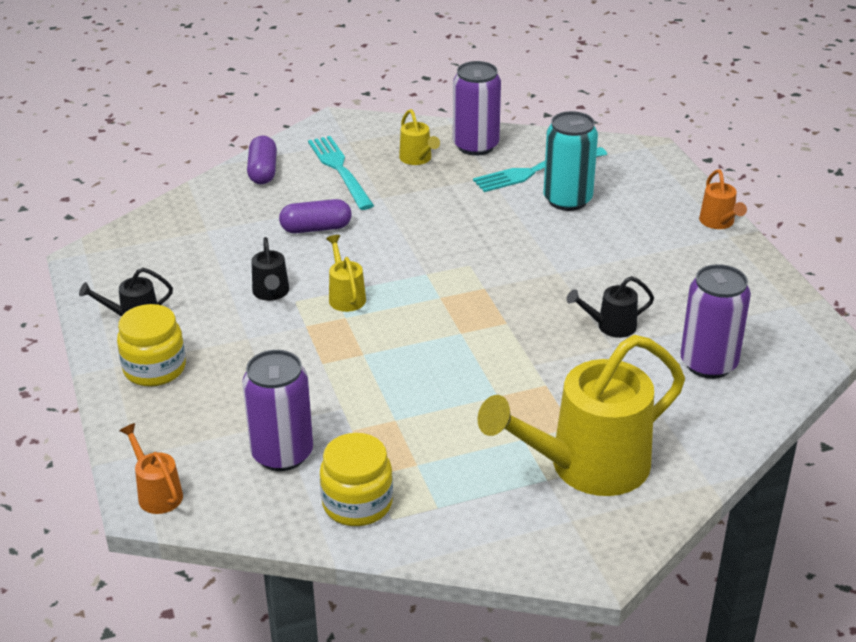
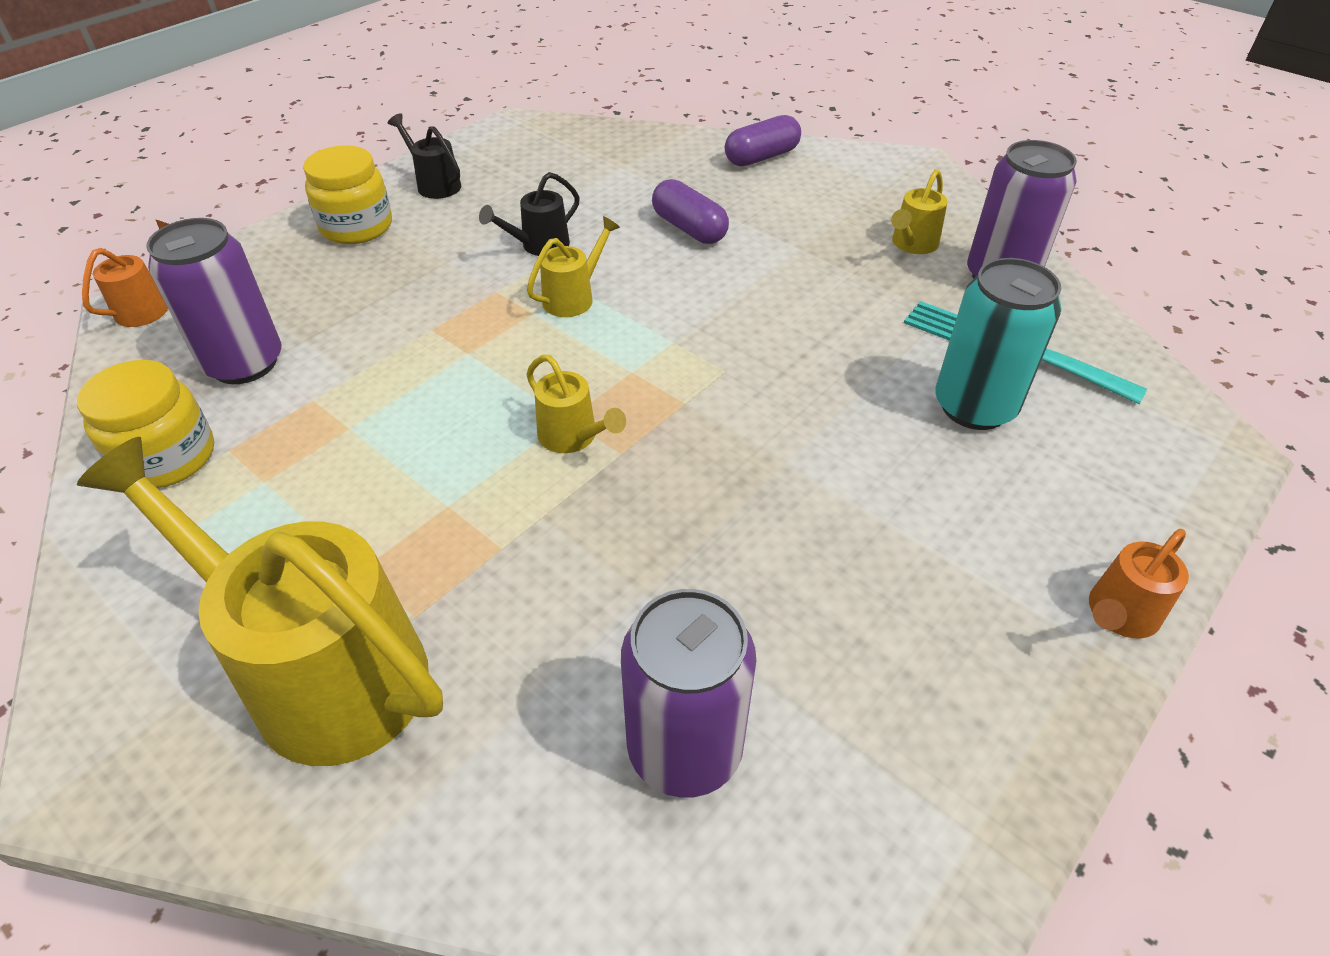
camera: 60 degrees right, 10 degrees up
turquoise fork [308,136,374,210] -> none
black watering can [567,276,654,338] -> none
none -> yellow watering can [526,355,626,453]

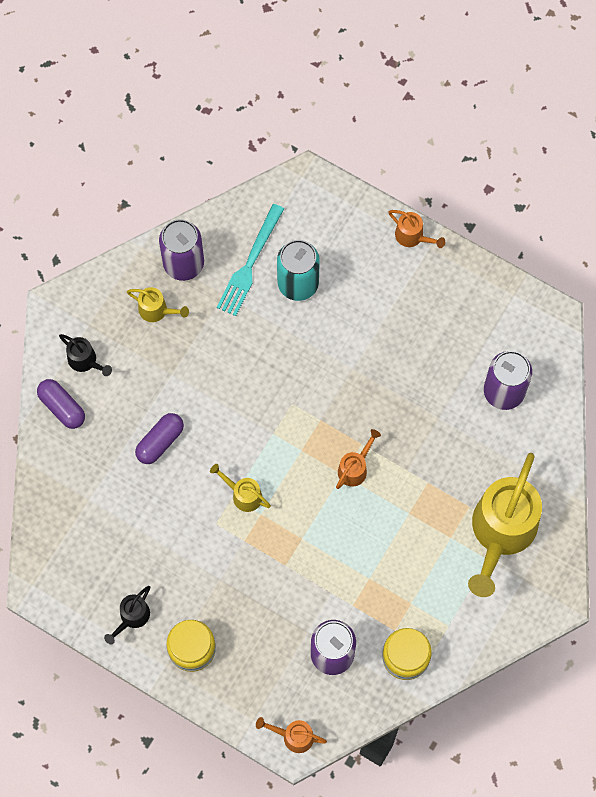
camera: 100 degrees left, 25 degrees up
black watering can [479,172,580,256] -> black watering can moved to [59,334,112,376]
yellow watering can [526,355,626,453] -> orange watering can [336,429,381,489]

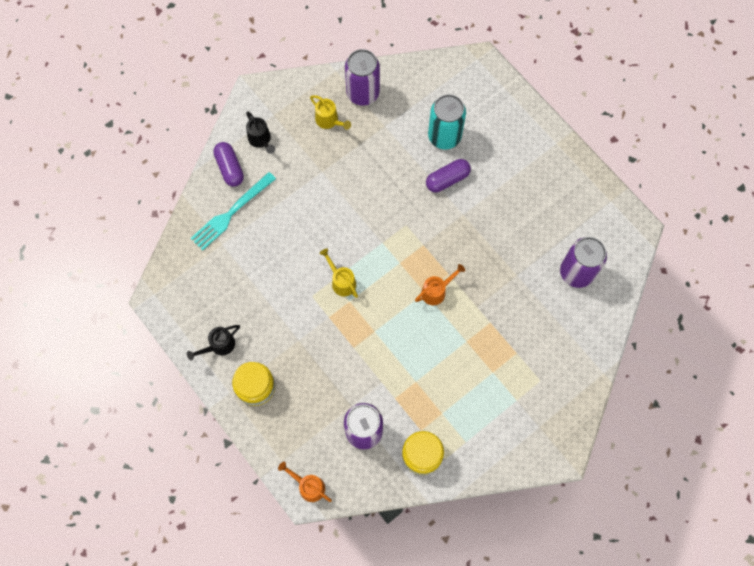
camera: 20 degrees right, 0 degrees up
purple capsule [135,413,184,464] -> purple capsule moved to [426,159,471,192]
turquoise fork [217,204,284,316] -> turquoise fork moved to [190,172,276,251]
orange watering can [389,210,445,248] -> none
yellow watering can [468,453,542,597] -> none

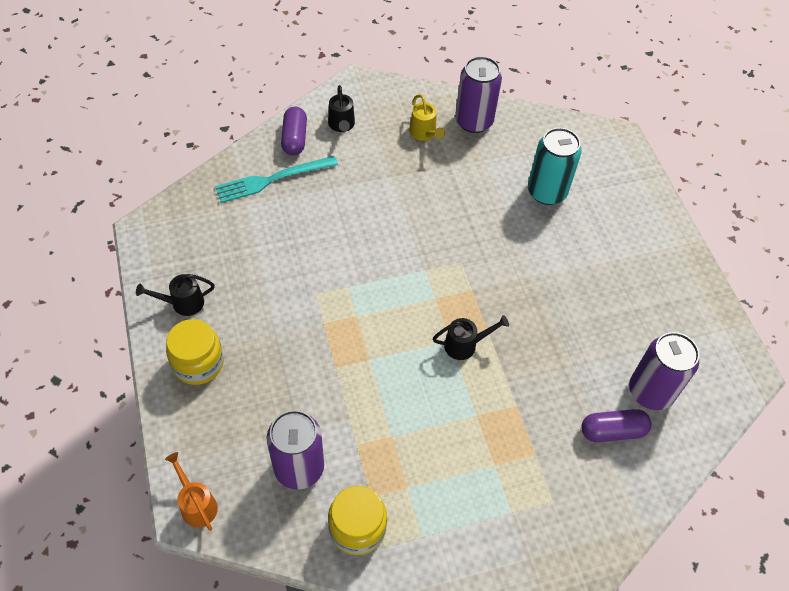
camera: 20 degrees right, 15 degrees down
yellow watering can [320,248,358,298] -> none
orange watering can [415,264,465,305] -> black watering can [433,315,509,360]
purple capsule [426,159,471,192] -> purple capsule moved to [581,409,651,442]

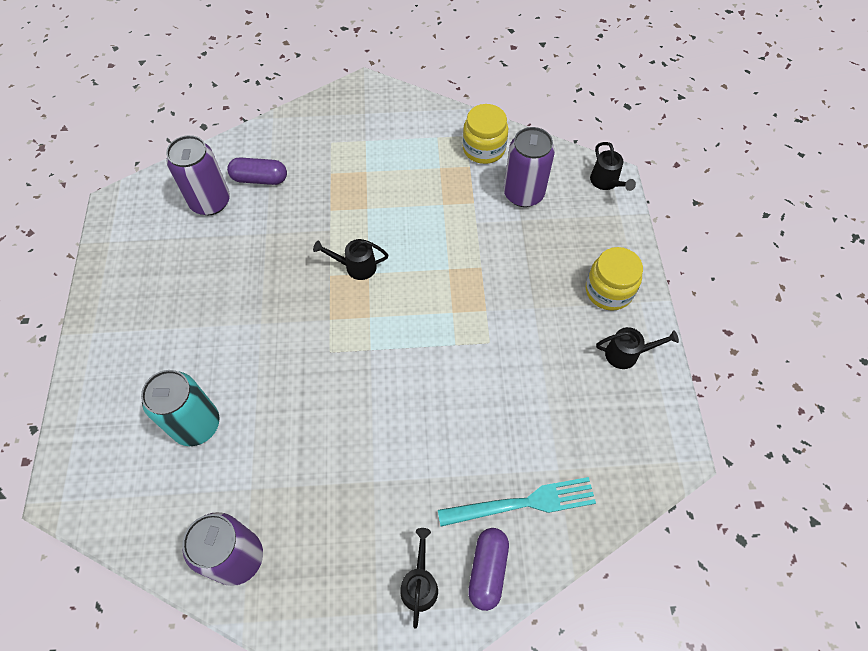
camera: 165 degrees left, 5 degrees up
orange watering can [165,452,218,531] -> black watering can [590,142,636,191]
yellow watering can [409,94,445,141] -> none

